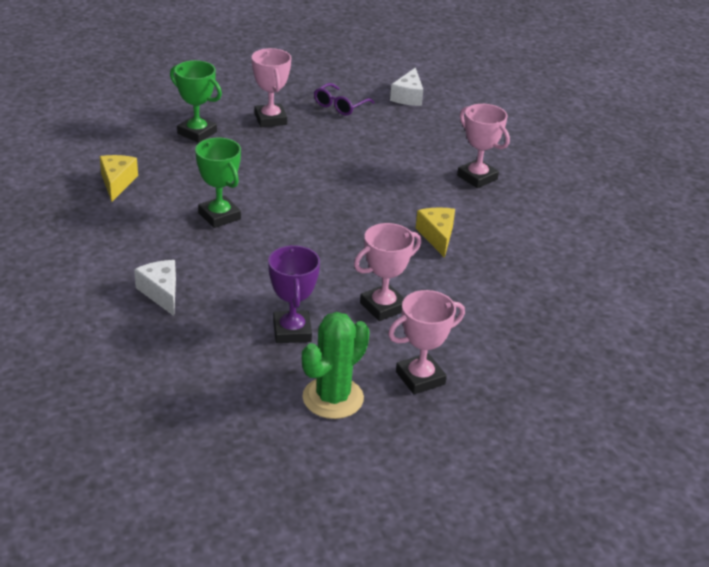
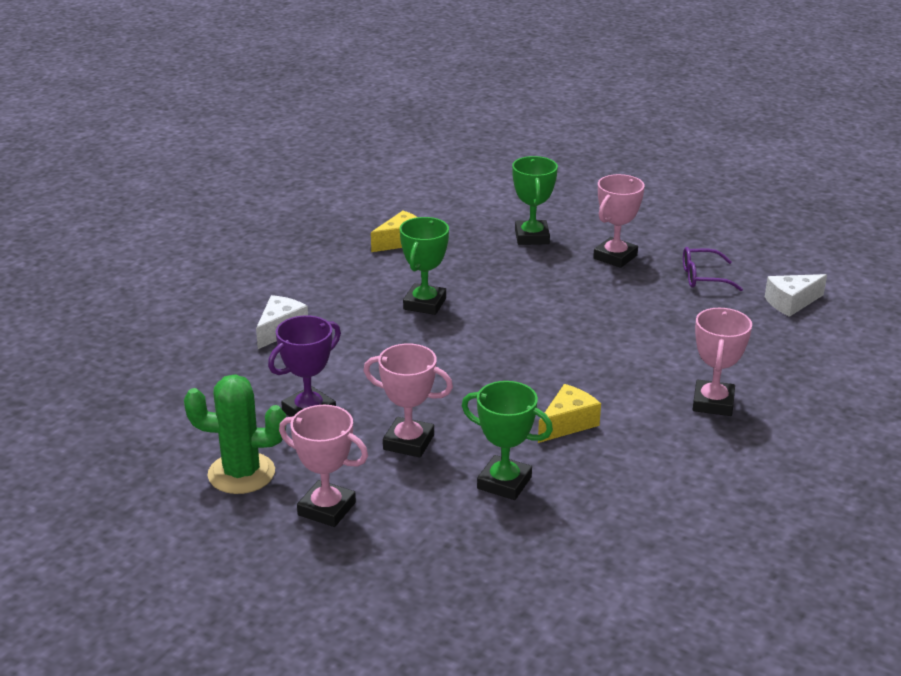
camera: 55 degrees right, 5 degrees down
none -> green trophy [462,381,553,500]

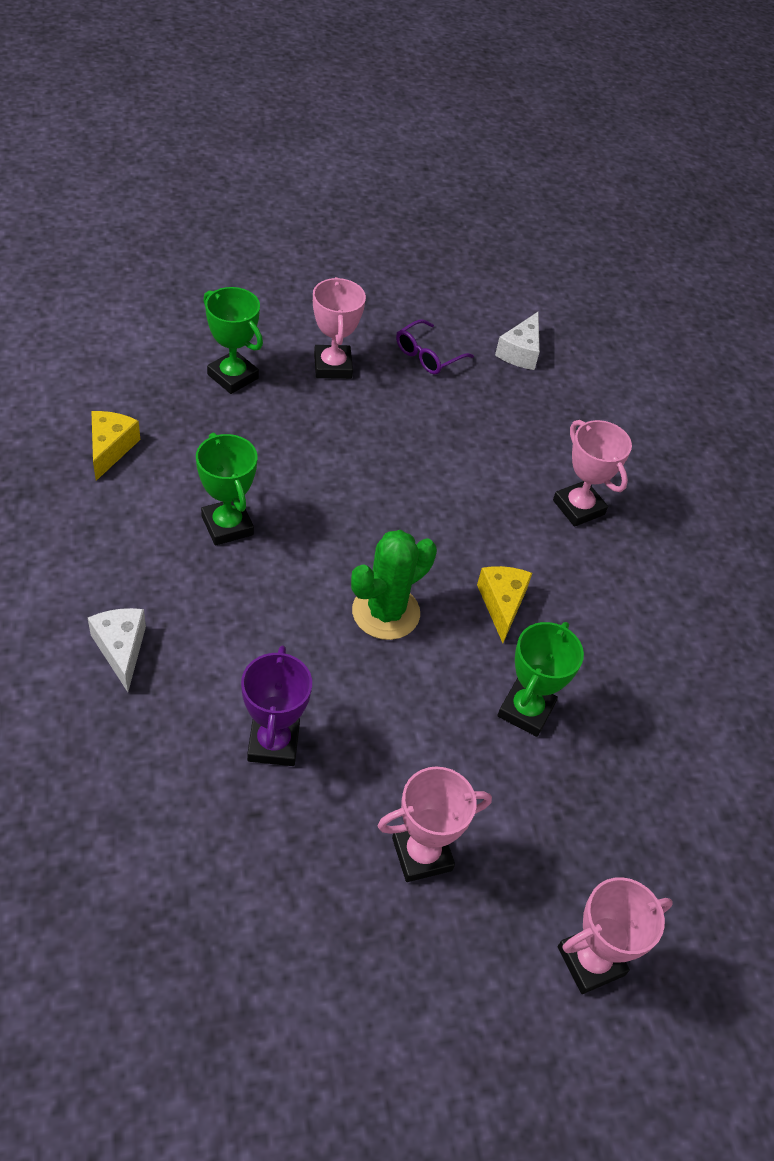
camera: 50 degrees left, 20 degrees up
green cactus [184,374,286,494] -> green cactus moved to [351,530,437,640]
pink trophy [363,344,453,457] -> pink trophy moved to [558,877,673,994]
green trophy [462,381,553,500] -> green trophy turned 45 degrees counterclockwise [497,622,584,737]

